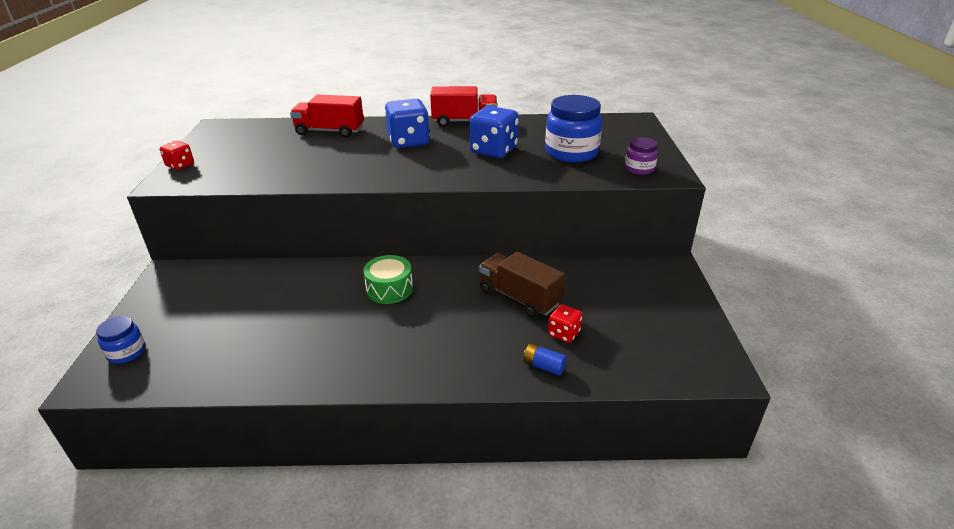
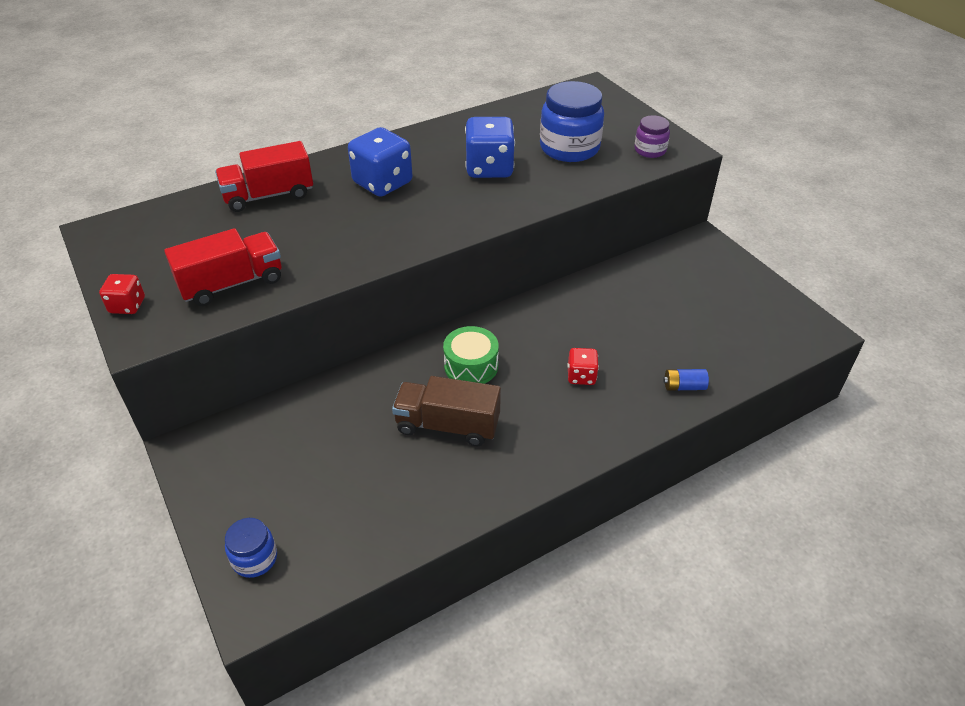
camera: 30 degrees left, 10 degrees up
red truck [430,86,497,127] -> red truck moved to [164,228,282,306]
brown truck [479,252,565,318] -> brown truck moved to [392,376,501,446]
red dice [548,304,582,343] -> red dice moved to [567,348,599,385]

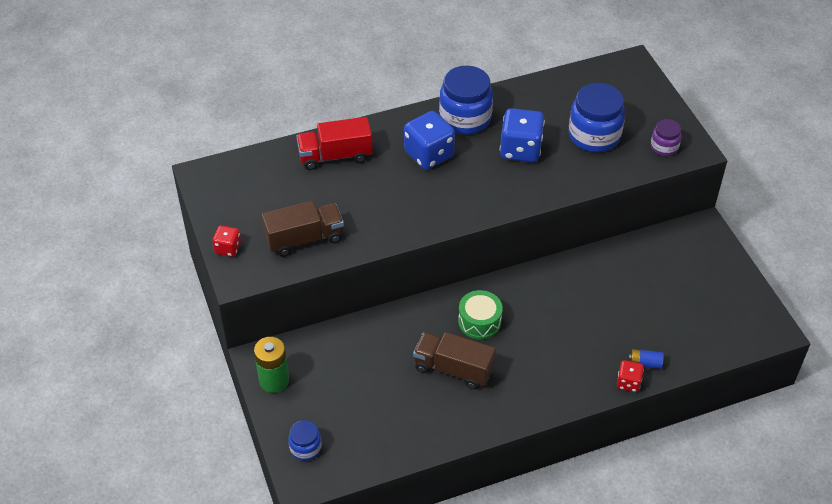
camera: 10 degrees right, 5 degrees up
red truck [164,228,282,306] -> brown truck [261,201,344,257]
red dice [567,348,599,385] -> red dice moved to [617,360,644,392]
none -> green battery [254,337,289,393]
none -> blue jar [439,66,493,134]

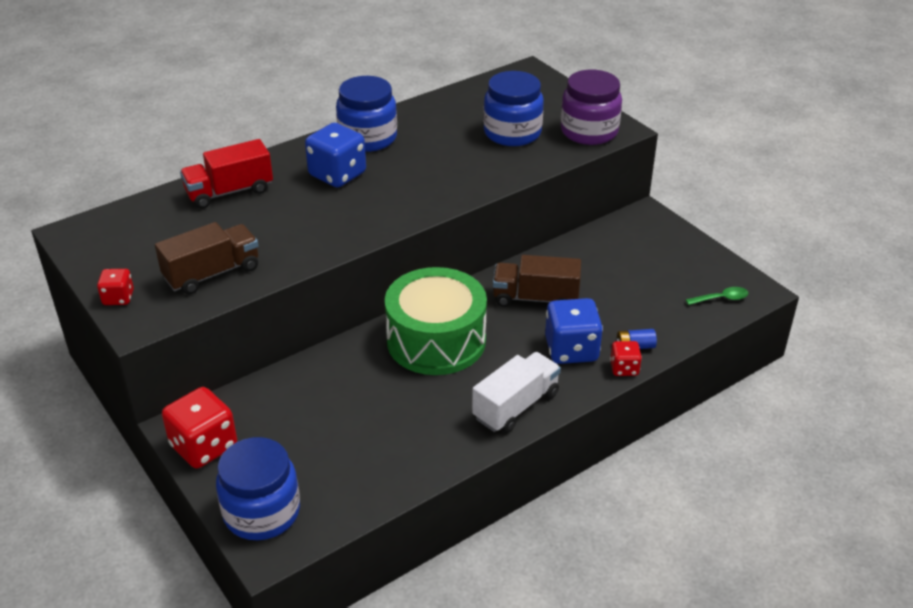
camera: 15 degrees left, 10 degrees down
green battery [254,337,289,393] -> red dice [162,387,237,468]
blue jar [288,420,322,461] -> blue jar [216,437,300,540], size x1.88
brown truck [413,332,496,389] -> brown truck moved to [493,255,581,307]
green drum [458,290,503,339] -> green drum [385,267,487,375], size x1.94
blue dice [500,108,545,162] -> blue dice moved to [545,298,603,364]
purple jar [651,119,682,156] -> purple jar [561,70,622,145], size x1.88
none -> white truck [472,352,561,433]
none -> green spoon [686,287,748,305]

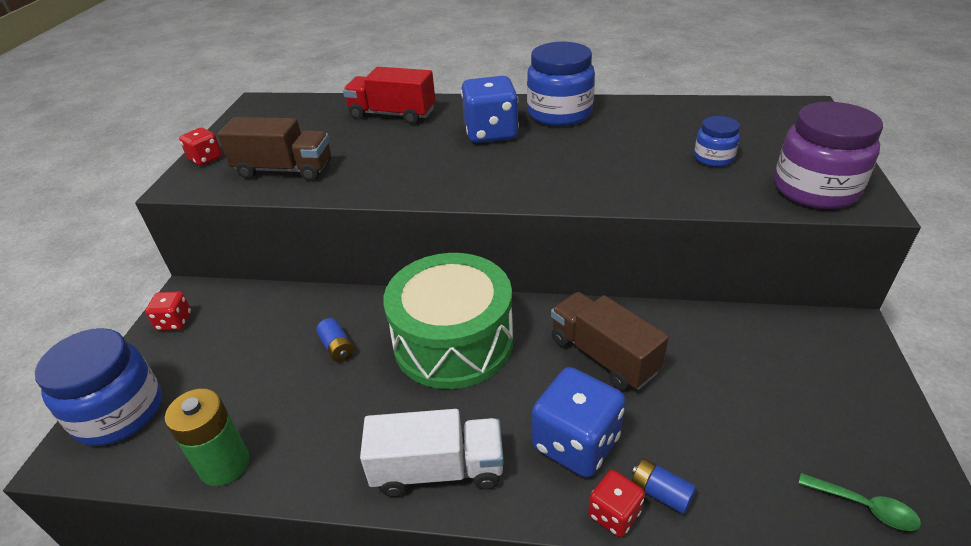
camera: 45 degrees right, 0 degrees up
red dice [162,387,237,468] -> red dice [145,291,191,331], size x0.54
blue jar [483,71,544,146] -> blue jar [694,116,740,167], size x0.53
none -> green battery [165,388,249,486]
none -> blue battery [316,318,354,362]

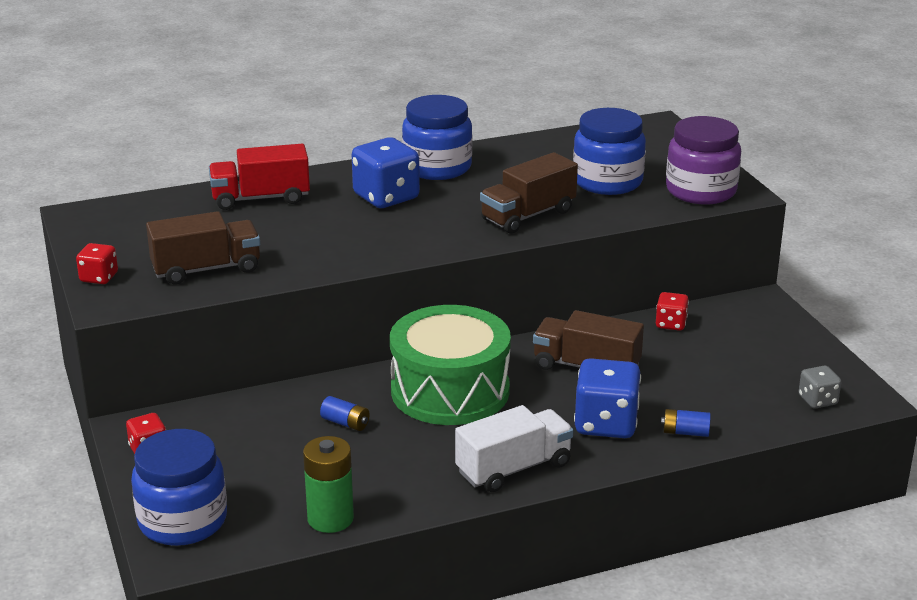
camera: 30 degrees left, 10 degrees down
red dice [588,470,645,537] -> red dice moved to [656,292,689,331]
blue jar [694,116,740,167] -> blue jar [573,108,646,195], size x1.88
green spoon [798,473,921,531] -> grey dice [798,366,842,409]
none -> brown truck [480,152,578,233]

